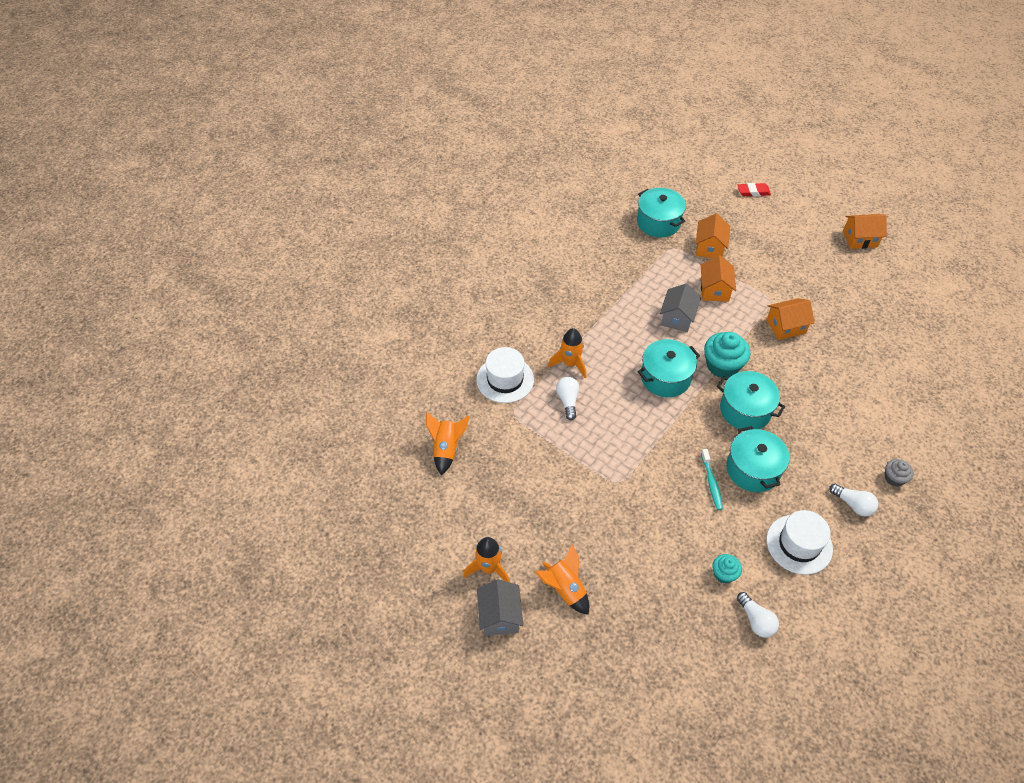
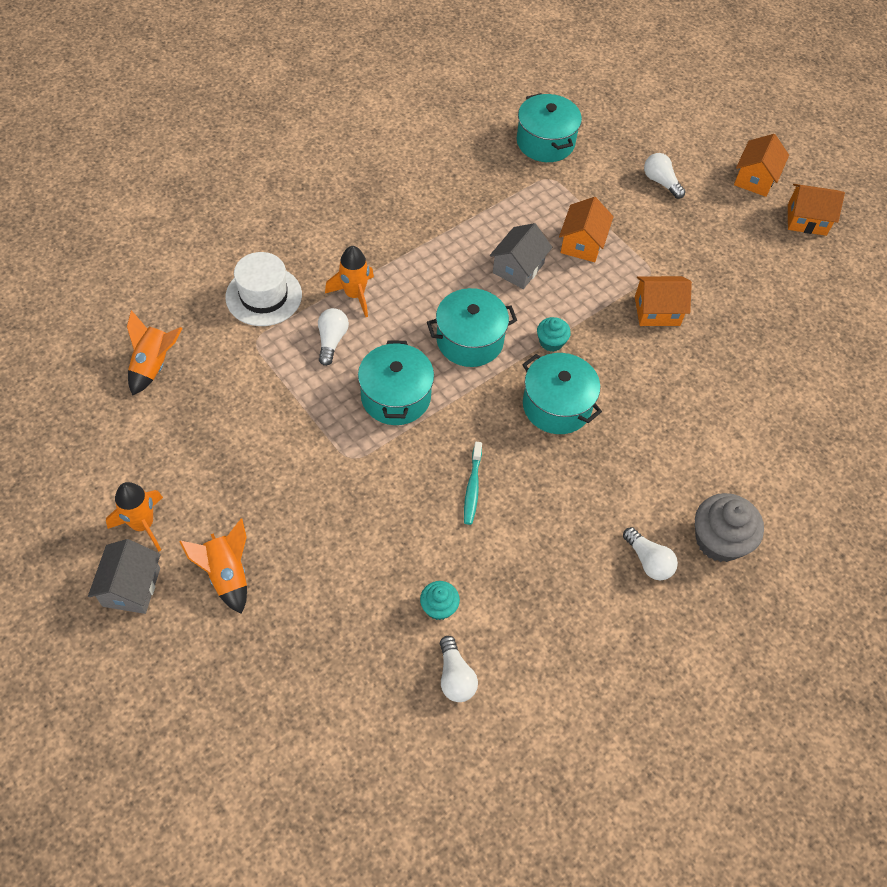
camera: 10 degrees right, 5 degrees up
orange house [696,213,730,258] -> orange house moved to [734,134,789,197]
turquoise cupcake [704,332,750,378] -> turquoise cupcake [537,317,571,352], size x0.55
turquoise pot [726,426,790,492] -> turquoise pot moved to [358,340,434,425]
red eraser [738,183,771,197] -> none
white hat [766,510,833,575] -> none
grey cupcake [885,459,914,487] -> grey cupcake [695,493,764,562], size x1.81
none -> white light bulb [644,153,686,199]

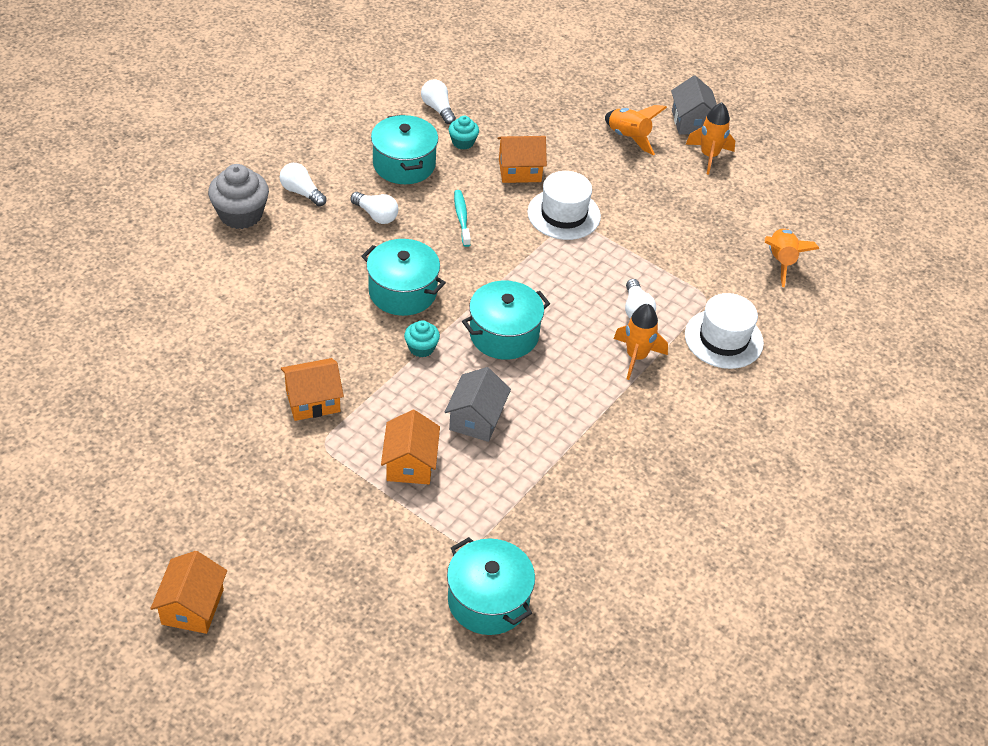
camera: 165 degrees right, 10 degrees down
turquoise pot [358,340,434,425] -> turquoise pot moved to [371,115,438,184]
white light bulb [644,153,686,199] -> white light bulb moved to [350,192,398,224]
orange house [788,184,845,236] -> orange house moved to [498,136,547,183]
none -> white hat [527,171,601,240]

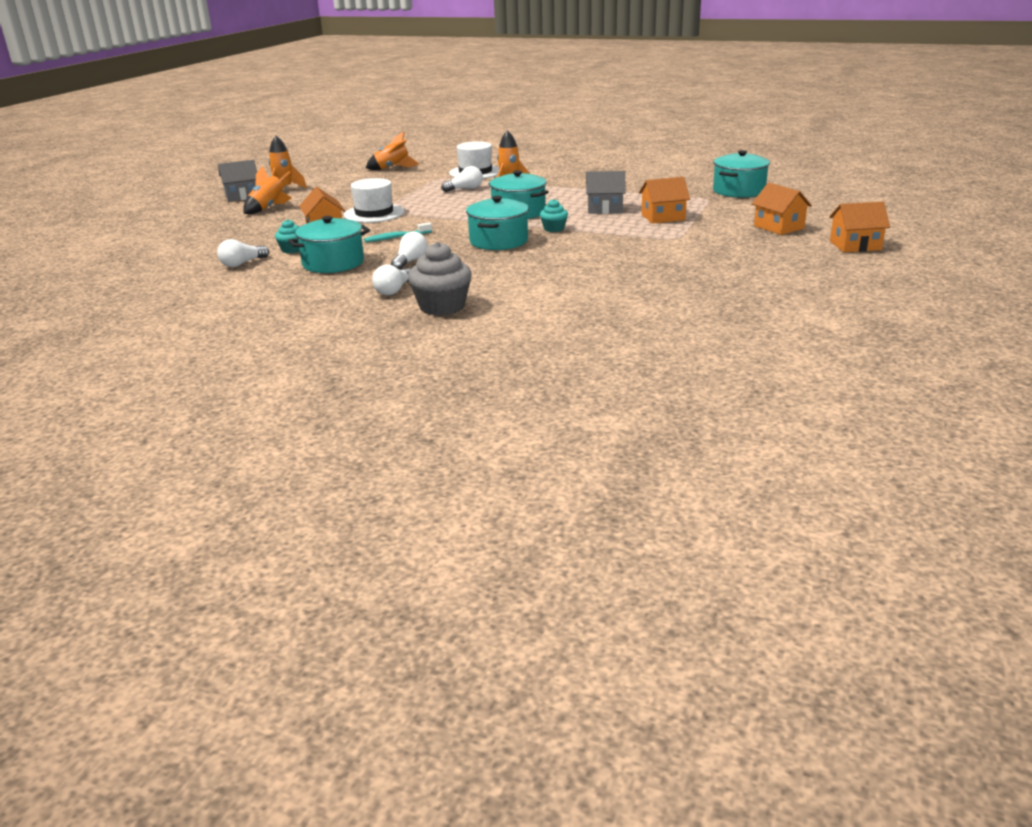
camera: 100 degrees left, 20 degrees down
orange house [281,358,344,421] -> orange house moved to [752,183,812,235]

